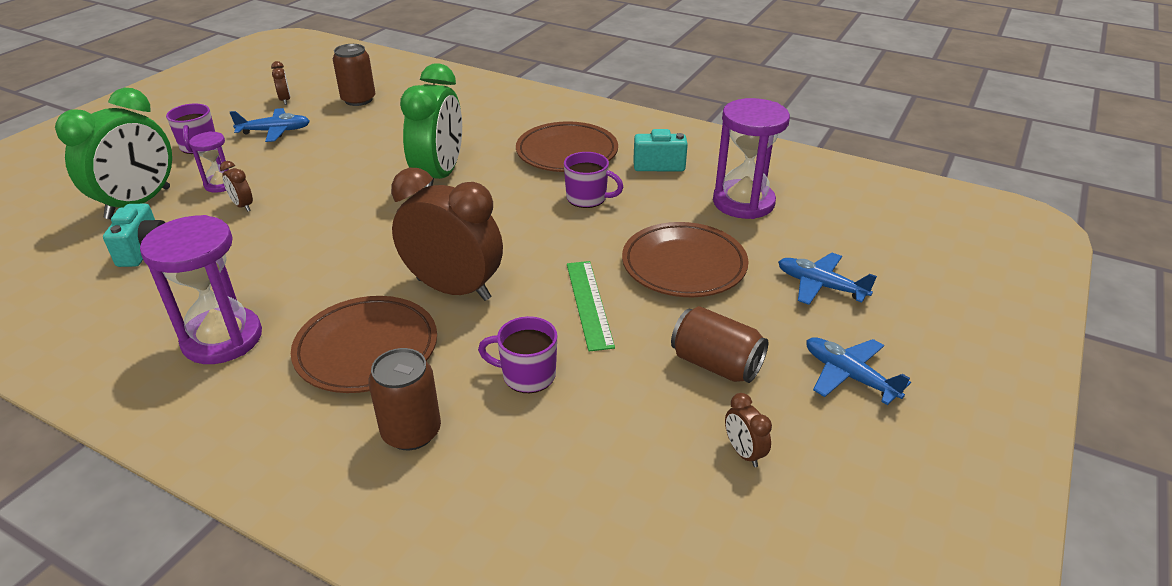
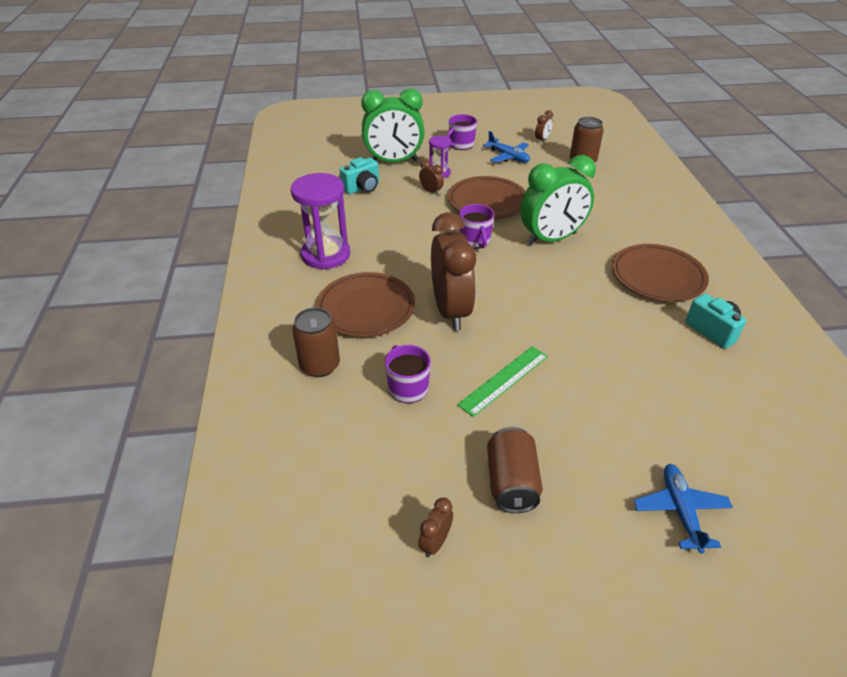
camera: 55 degrees right, 5 degrees up
brown clock [220,161,253,211] -> brown clock turned 120 degrees clockwise [419,160,444,195]
purple mug [564,152,623,208] -> purple mug moved to [459,204,494,249]
brown plate [622,222,749,297] -> brown plate moved to [448,176,526,219]
purple hourglass [713,98,790,219] -> none
blue plane [806,337,911,405] -> none

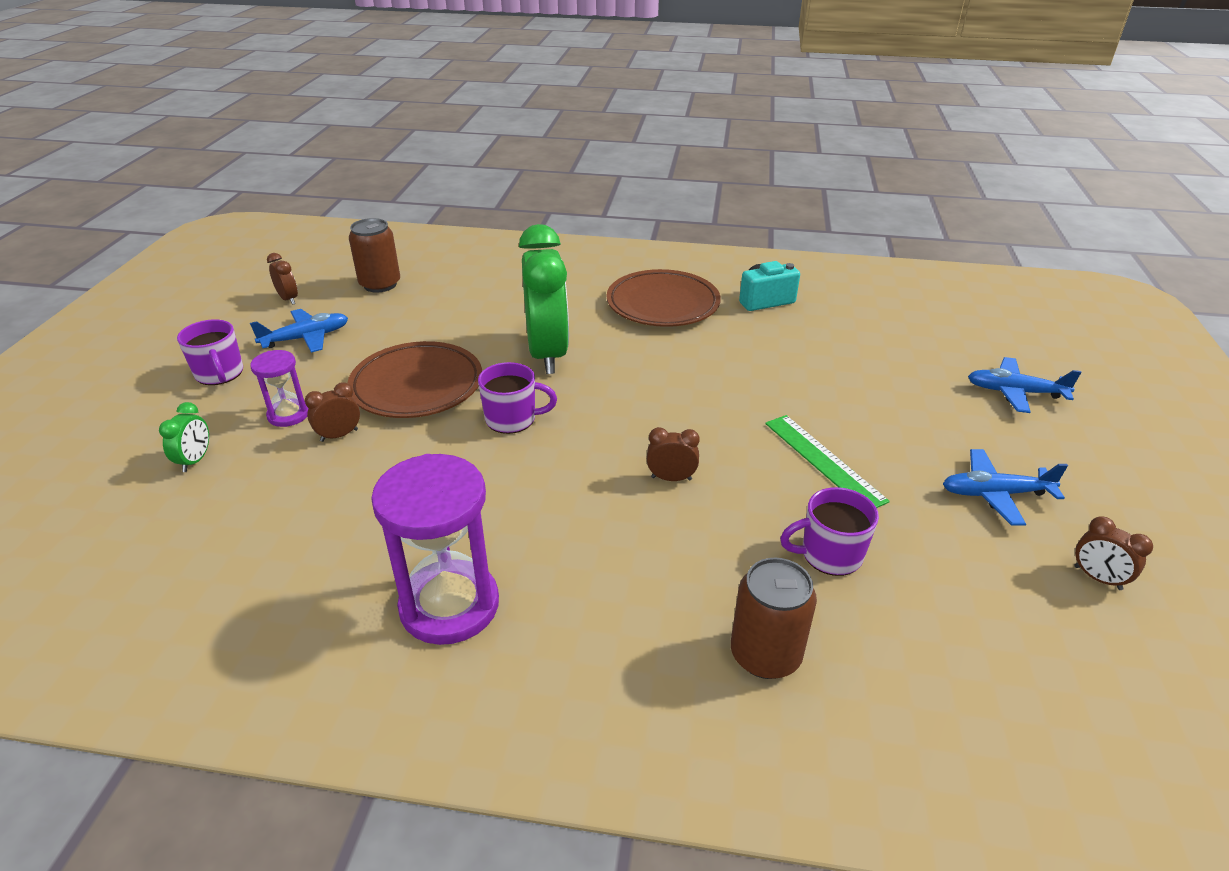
camera: 75 degrees left, 5 degrees down
brown plate [316,272,415,337] -> none
turquoise camera [340,157,379,194] -> none
green clock [361,88,425,162] -> green clock [159,402,209,472], size x0.41
brown clock [431,212,476,330] -> brown clock [647,427,700,481], size x0.41
brown can [487,427,543,513] -> blue plane [943,449,1068,526]

